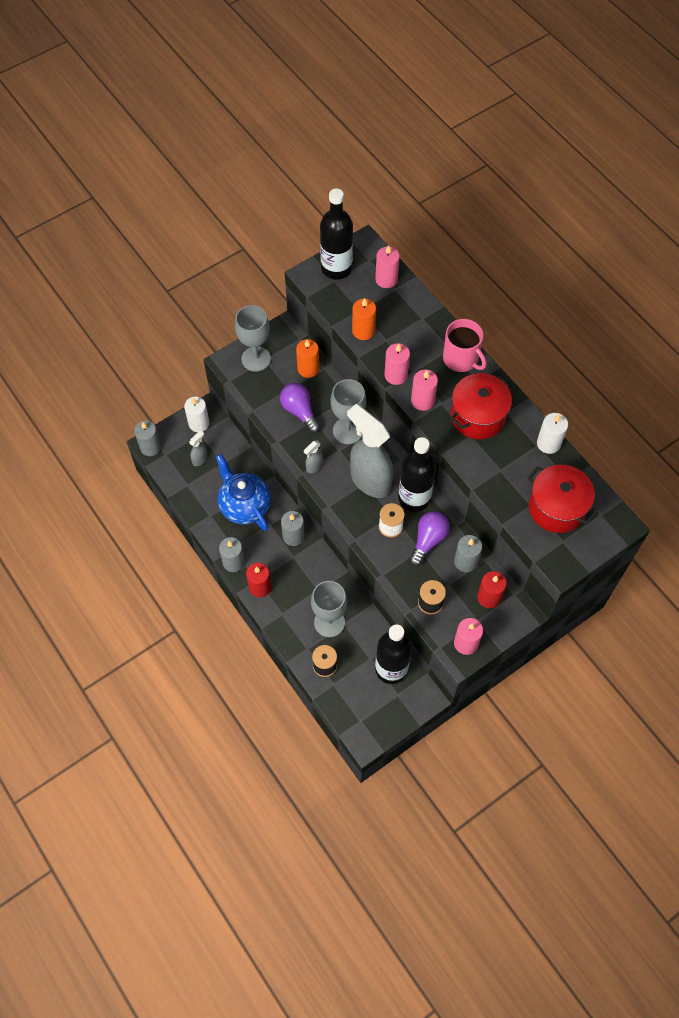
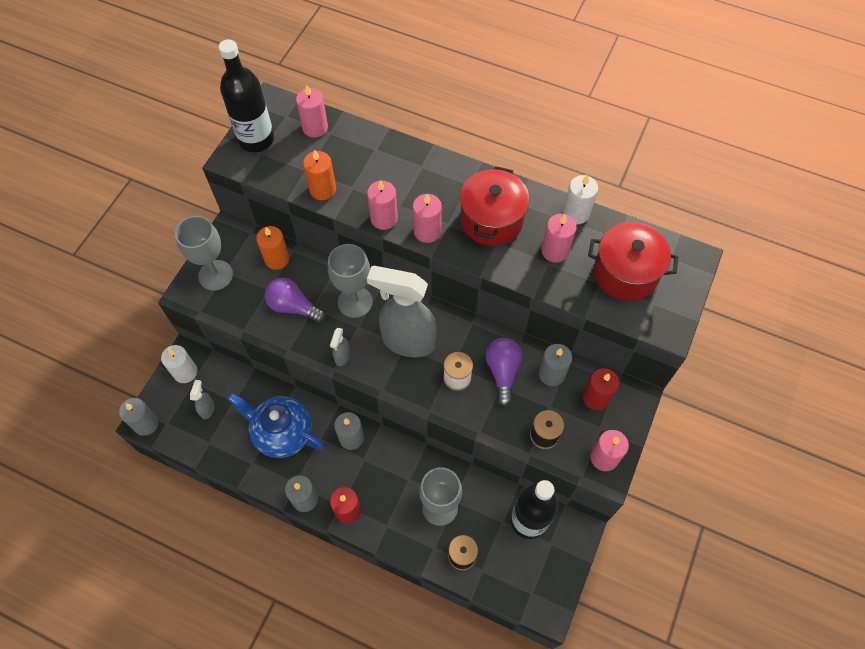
camera: 30 degrees left, 0 degrees up
black bottle [398,437,436,512] -> none
pink mug [443,319,486,372] -> none
none -> pink candle [541,214,576,263]

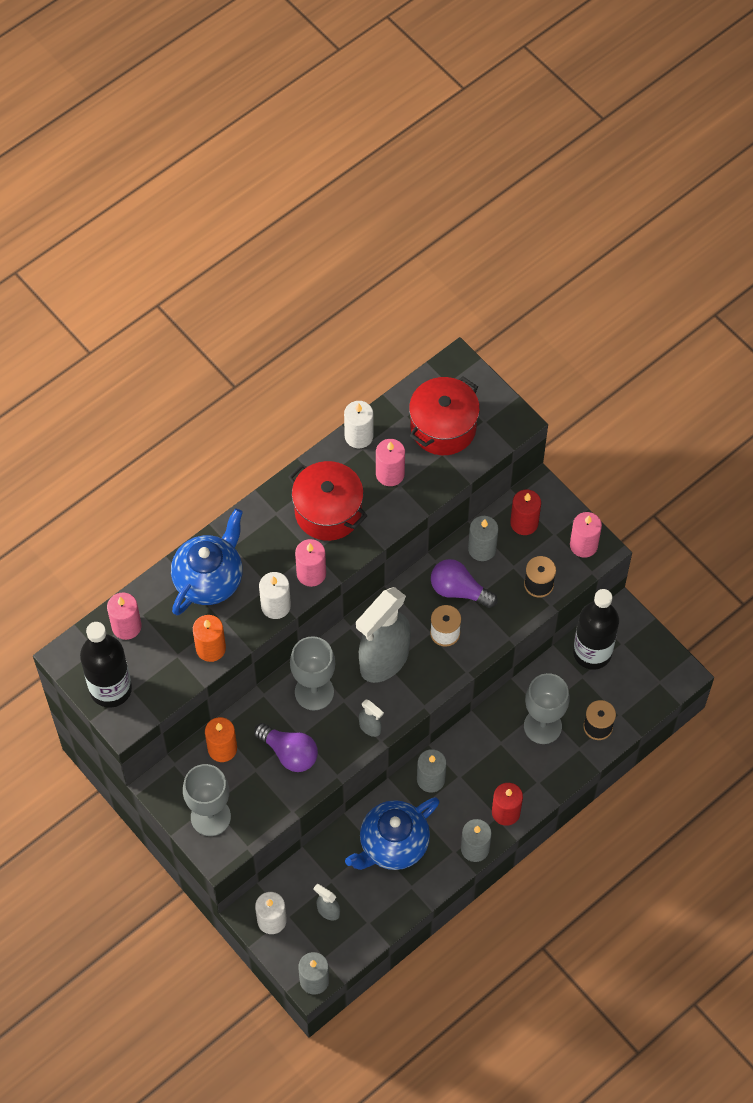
camera: 65 degrees left, 0 degrees up
purple light bulb [264,278,326,323] -> purple light bulb turned 105 degrees counterclockwise [254,723,318,772]
pink candle [367,180,398,230] -> white candle [259,572,291,619]
none -> blue teapot [171,509,243,615]

